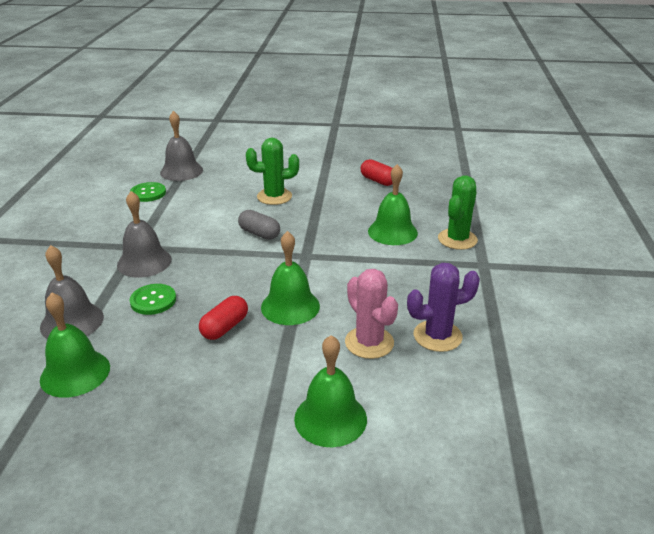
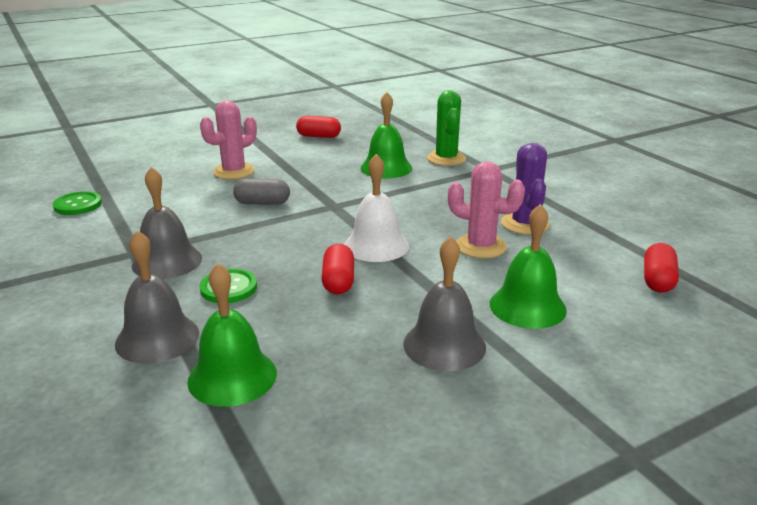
camera: 35 degrees left, 5 degrees down
grey bell [160,111,203,181] -> grey bell moved to [403,236,486,371]
green cactus [246,137,299,205] -> pink cactus [200,101,257,179]
green bell [261,231,320,325] -> white bell [344,154,409,262]
purple cactus [407,263,480,352] -> purple cactus turned 45 degrees counterclockwise [501,143,550,235]
none -> red capsule [644,243,679,293]

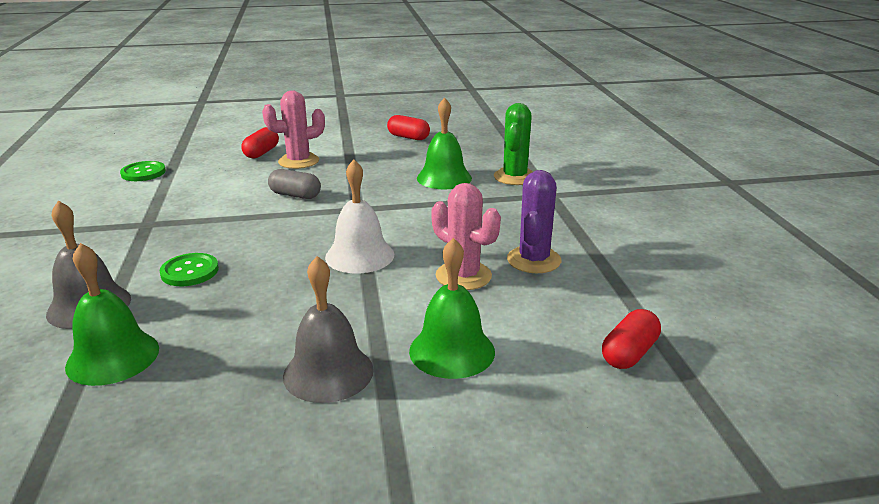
camera: 20 degrees right, 0 degrees up
grey bell [132,167,202,279] -> none
red capsule [321,244,354,295] -> red capsule moved to [241,127,279,158]

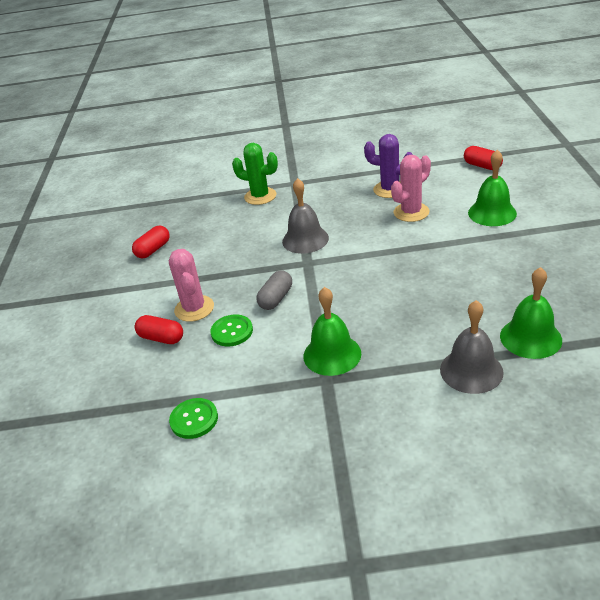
camera: 80 degrees left, 10 degrees up
green button [159,253,219,286] -> green button moved to [210,315,253,346]
grey bell [283,256,374,403] -> grey bell moved to [282,178,329,254]
white bell [325,159,394,273] -> none
green bell [417,97,472,189] -> green bell moved to [303,287,361,376]

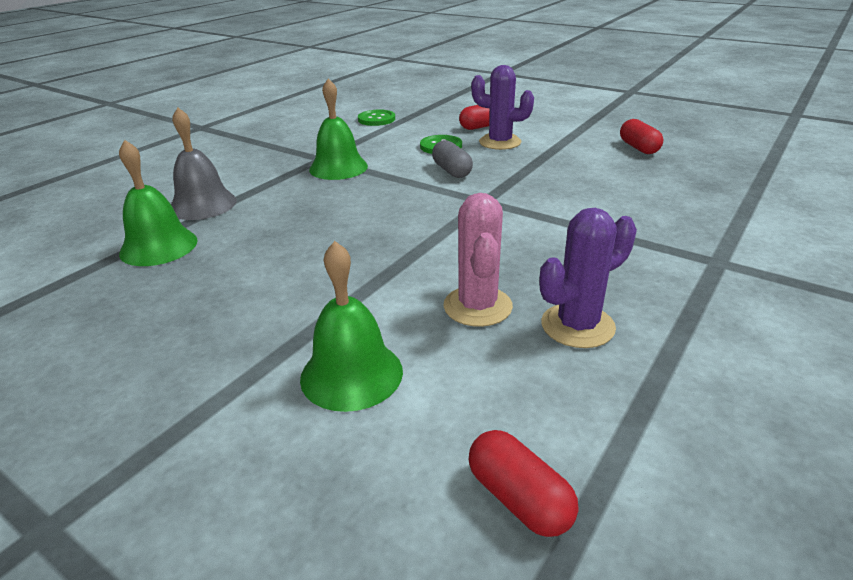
camera: 125 degrees right, 5 degrees down
pink cactus [169,249,214,322] -> purple cactus [471,65,534,150]
green cactus [232,143,278,205] -> none
grey bell [282,178,329,254] -> none
red capsule [464,146,503,170] -> red capsule turned 60 degrees clockwise [469,430,578,537]

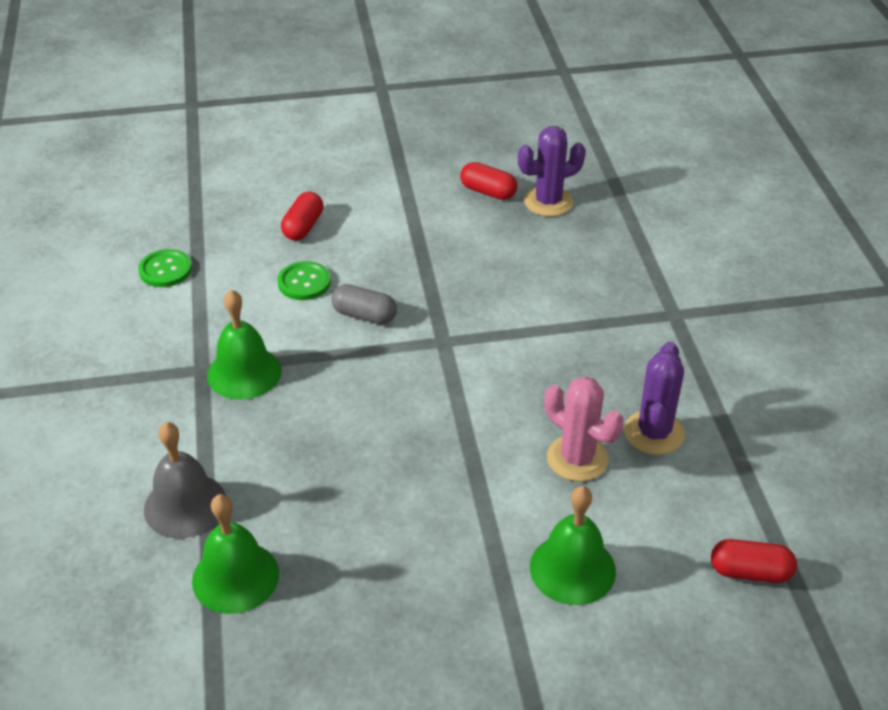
camera: 45 degrees left, 10 degrees up
purple cactus [471,65,534,150] -> purple cactus moved to [518,126,586,216]

